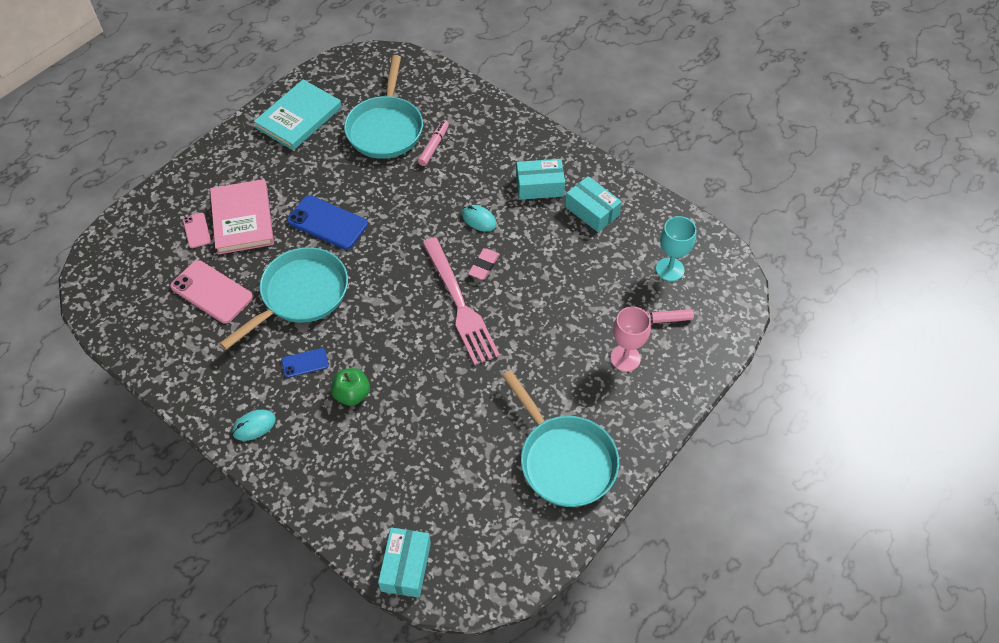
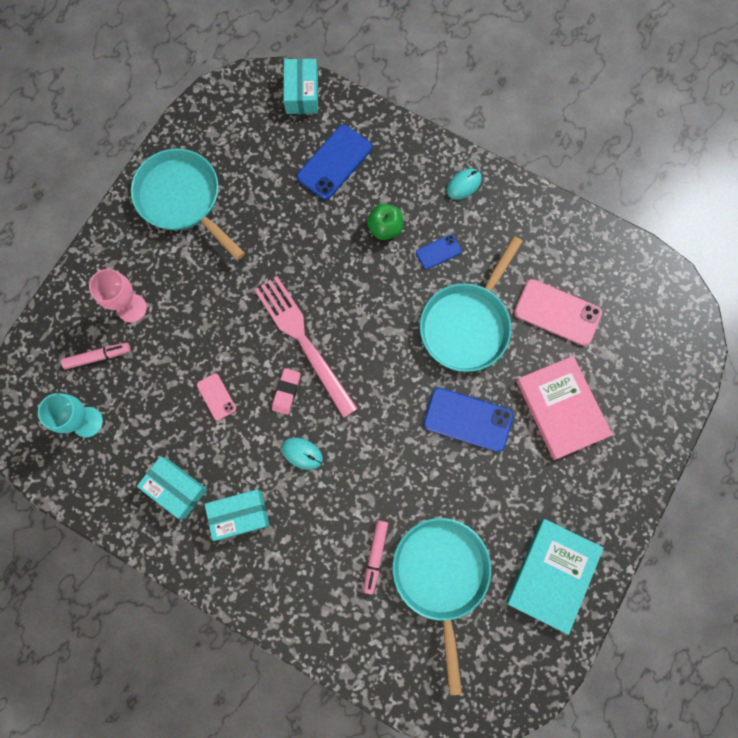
camera: 170 degrees right, 20 degrees up
pink phone [183,213,211,248] -> pink phone moved to [197,373,236,421]
none -> blue phone [297,125,372,200]

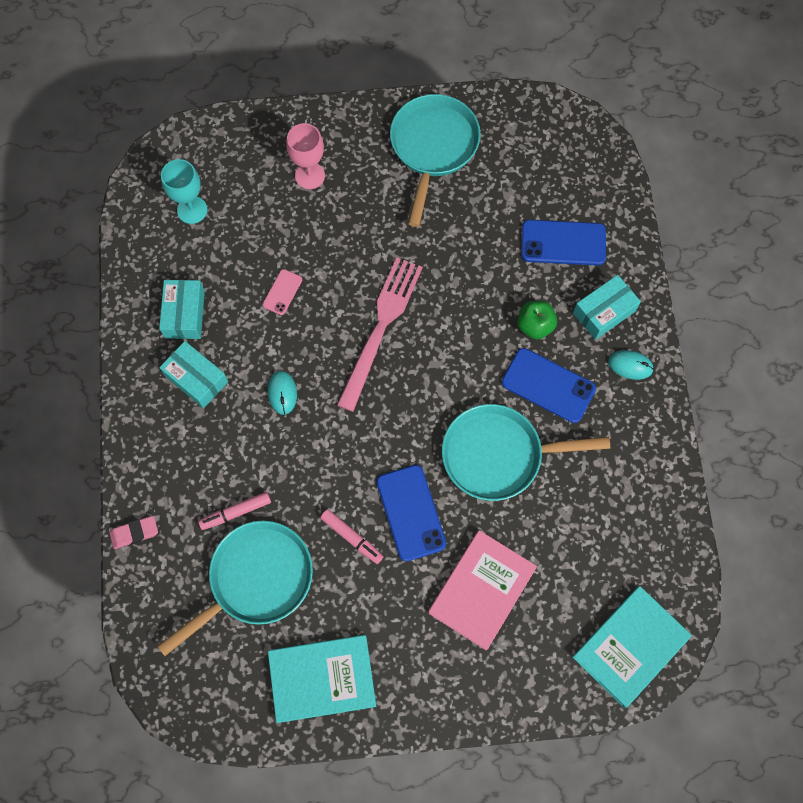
camera: 55 degrees right, 5 degrees down
pink marker [61,343,130,369] -> pink marker moved to [320,509,384,564]
pink eraser [272,368,300,415] -> pink eraser moved to [109,516,158,549]
turquoise box [283,59,318,114] -> turquoise box moved to [573,275,641,340]
blue phone [416,234,462,269] -> blue phone [501,348,596,423], size x1.86
pink phone [514,279,602,346] -> none
none -> turquoise book [573,586,692,708]

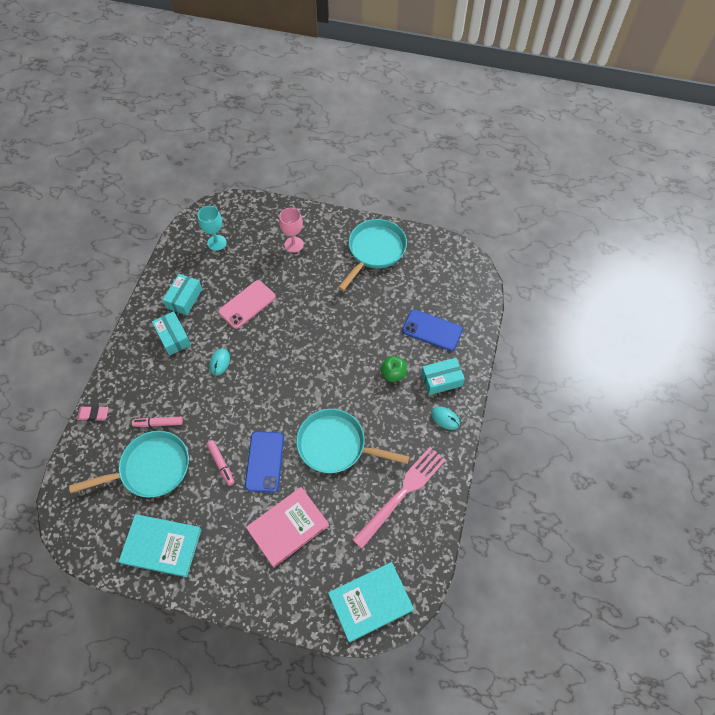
camera: 20 degrees right, 10 degrees down
pink phone [263,269,302,315] -> pink phone [218,280,276,329], size x1.86
pink fork [337,257,423,412] -> pink fork moved to [352,447,446,548]
blue phone [501,348,596,423] -> none

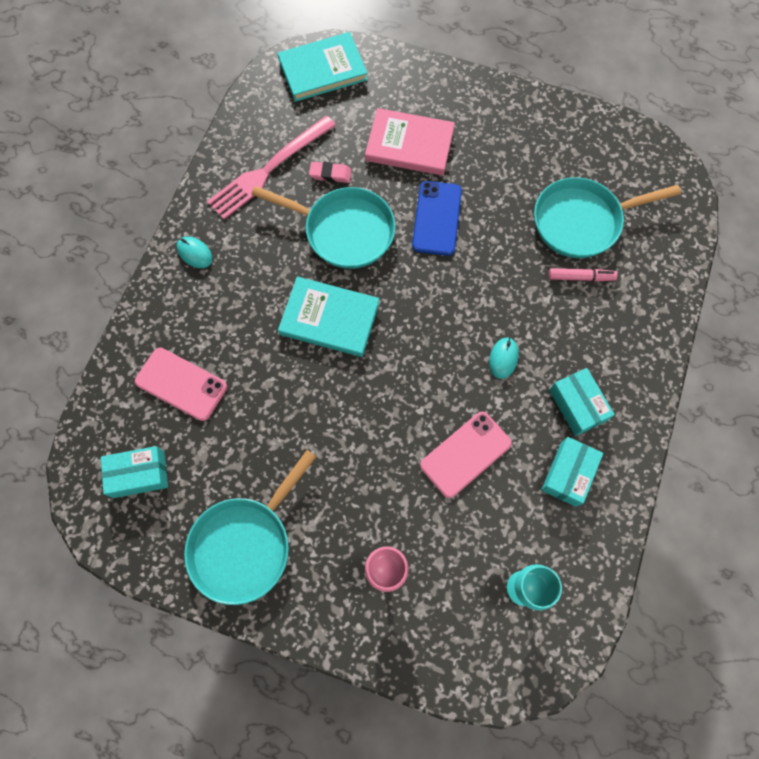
camera: 175 degrees left, 10 degrees up
pink eraser [77,406,108,421] -> pink eraser moved to [309,162,352,183]
turquoise book [118,514,201,577] -> turquoise book moved to [278,276,379,357]
pink marker [207,440,234,486] -> none
pink book [246,487,329,568] -> pink book turned 45 degrees clockwise [365,108,455,175]
green apple [380,356,407,382] -> none
blue phone [402,309,463,351] -> pink phone [135,348,227,421]
turquoise box [421,358,465,395] -> turquoise box moved to [101,446,168,498]

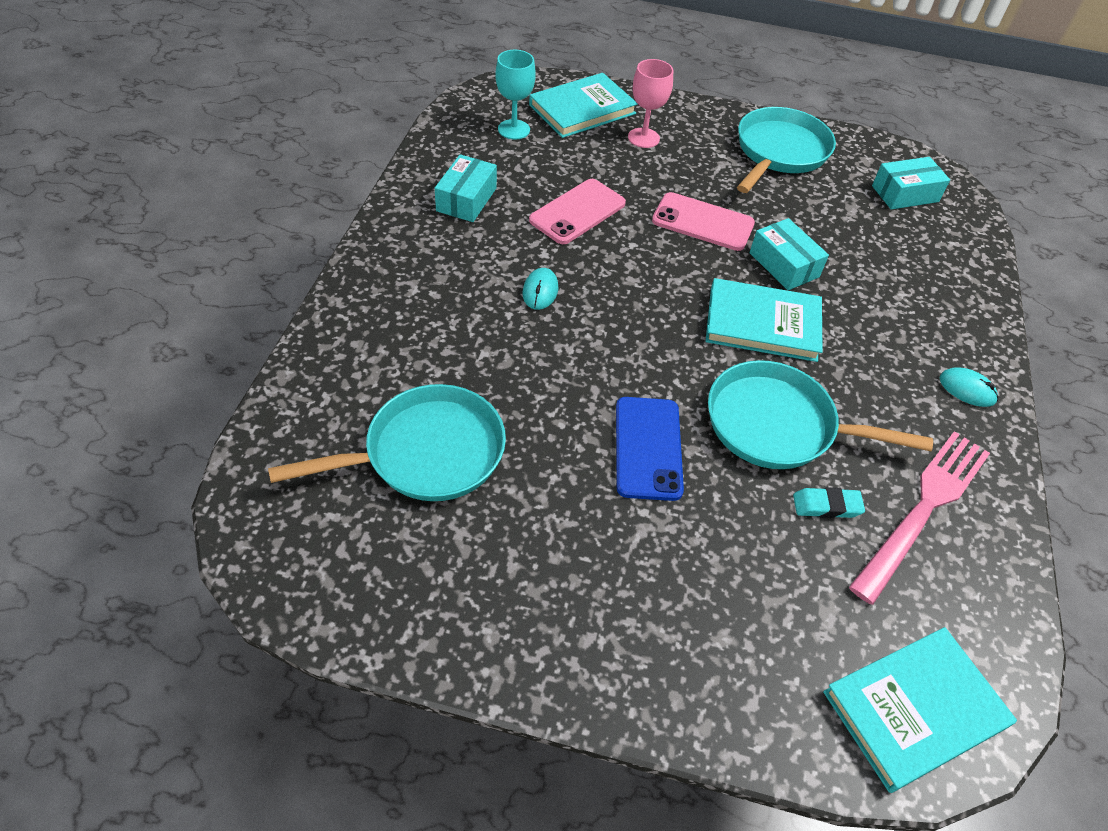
camera: 170 degrees right, 20 degrees down
pink phone [135,348,227,421] -> pink phone moved to [652,192,755,251]
pink eraser [309,162,352,183] -> turquoise eraser [793,487,865,518]
pink book [365,108,455,175] -> none
pink marker [549,268,617,282] -> none
turquoise box [549,368,615,436] -> turquoise box moved to [749,218,829,290]
none -> turquoise book [529,73,638,138]

